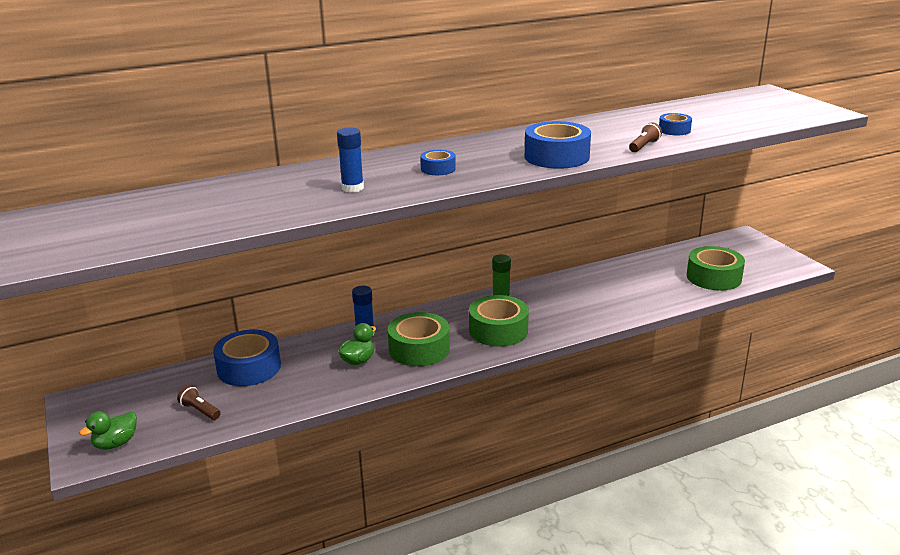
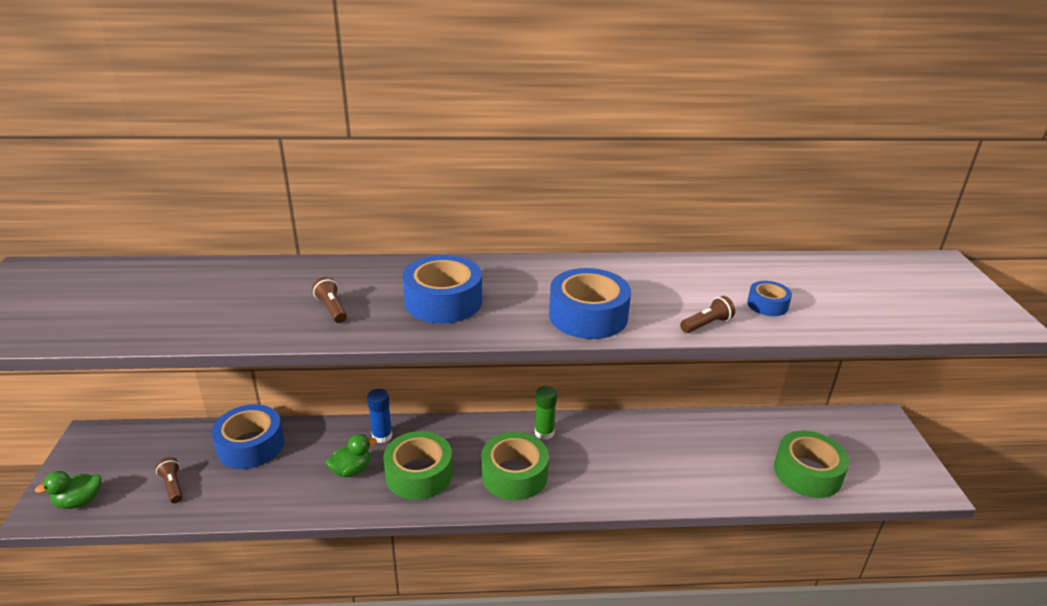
camera: 20 degrees right, 5 degrees up
blue glue stick [337,127,364,193] -> brown flashlight [312,277,347,323]
blue tape [420,150,456,175] -> blue tape [403,255,482,324], size x1.91

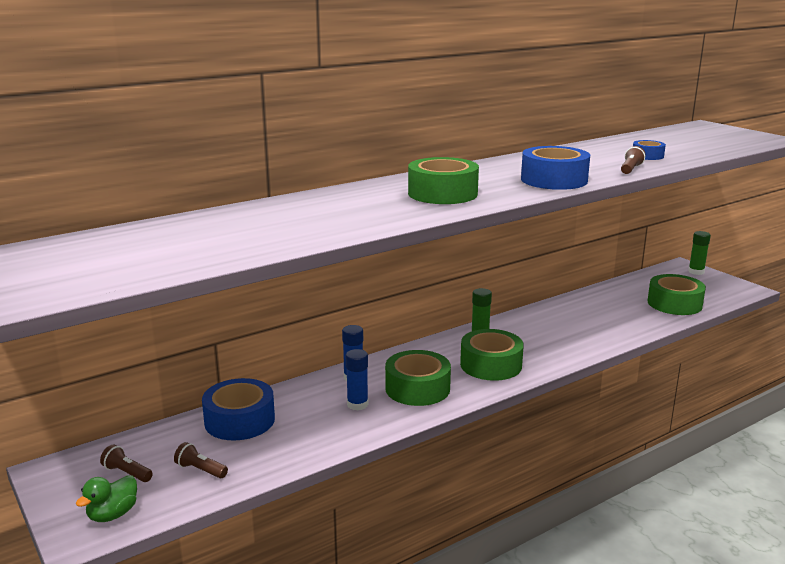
camera: 30 degrees left, 10 degrees down
brown flashlight [312,277,347,323] -> brown flashlight moved to [100,445,153,482]
green duck [326,434,377,477] -> blue glue stick [346,349,368,411]
blue tape [403,255,482,324] -> green tape [408,157,479,204]
none -> green glue stick [688,231,711,275]

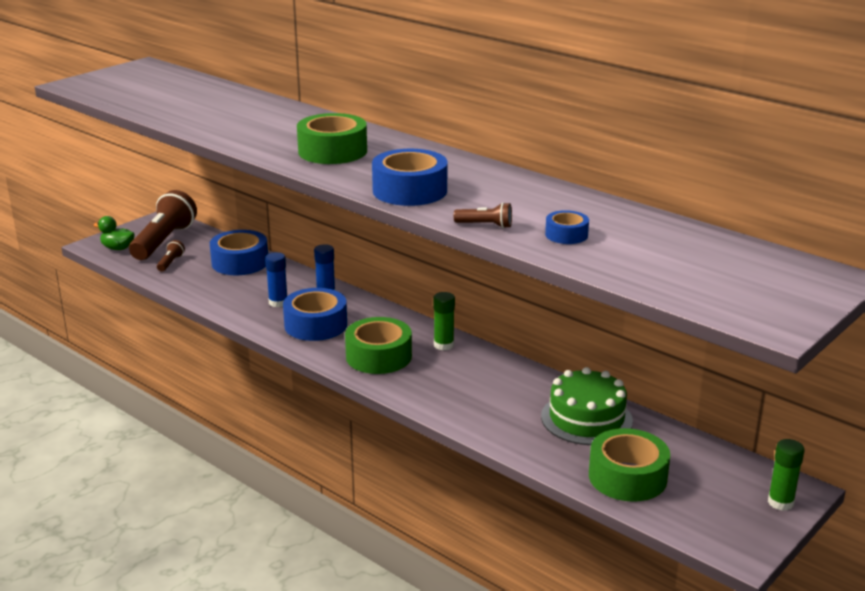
camera: 75 degrees right, 5 degrees up
brown flashlight [100,445,153,482] -> brown flashlight [129,190,197,260], size x2.36
green tape [385,350,451,406] -> blue tape [283,288,347,341]
none -> green cake [541,367,633,445]

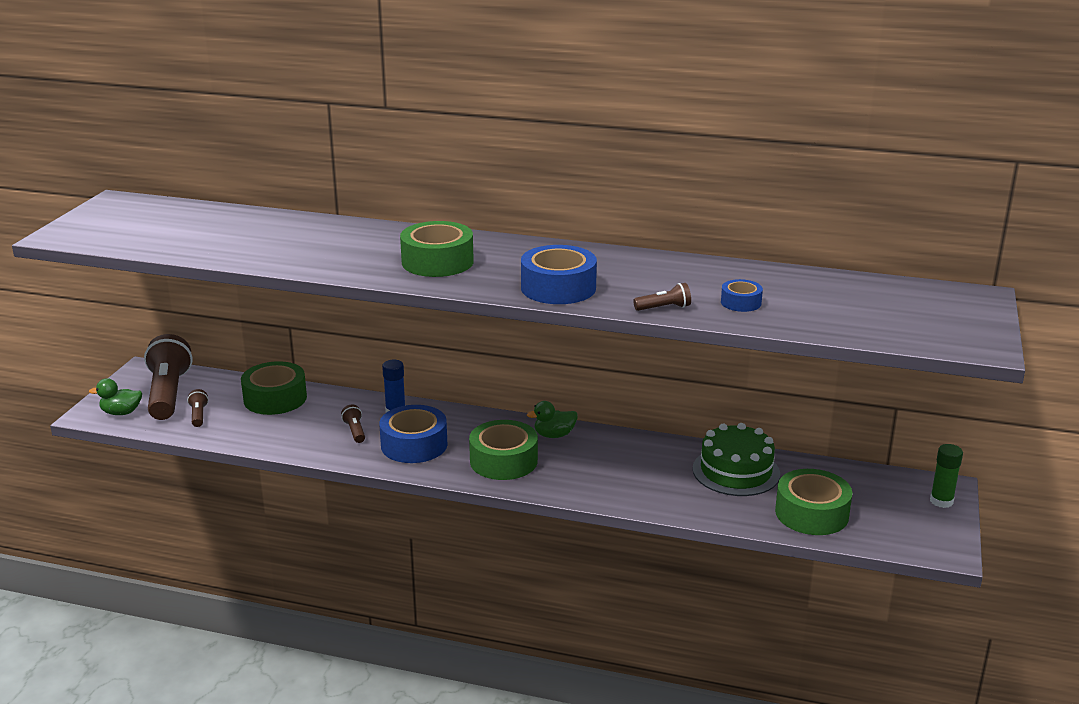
camera: 25 degrees left, 0 degrees up
blue tape [210,230,268,275] -> green tape [241,361,307,415]
blue glue stick [265,252,287,307] -> brown flashlight [341,405,365,443]
green glue stick [433,292,455,351] -> green duck [527,401,578,438]

